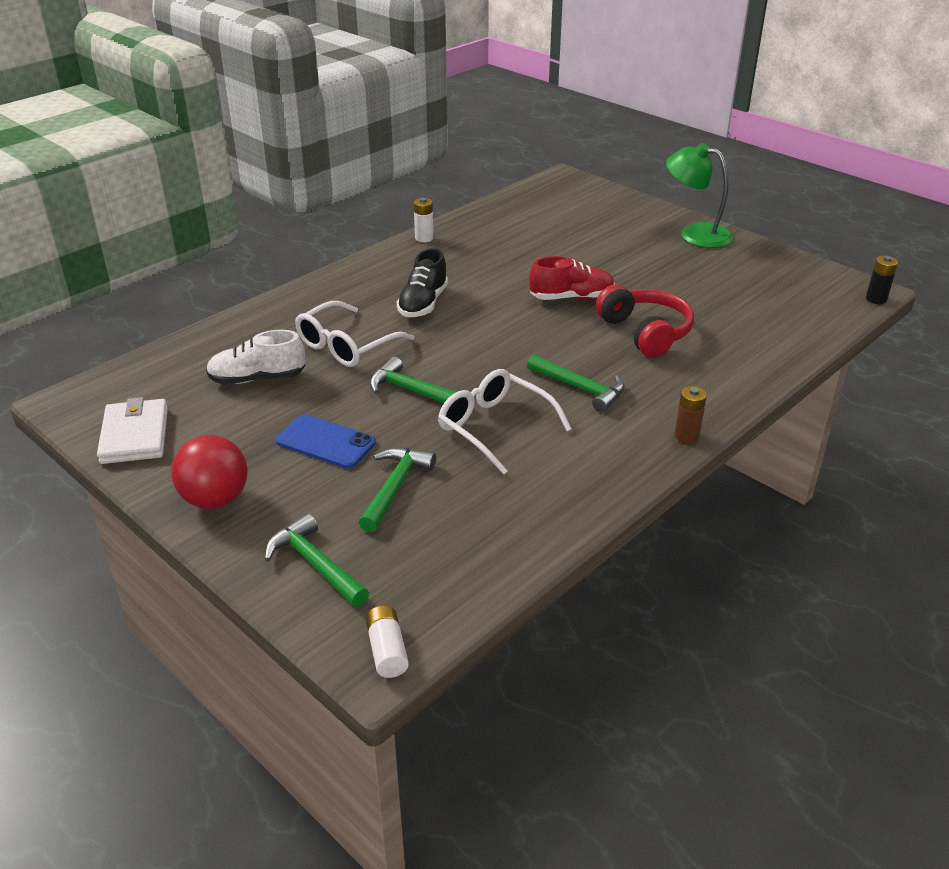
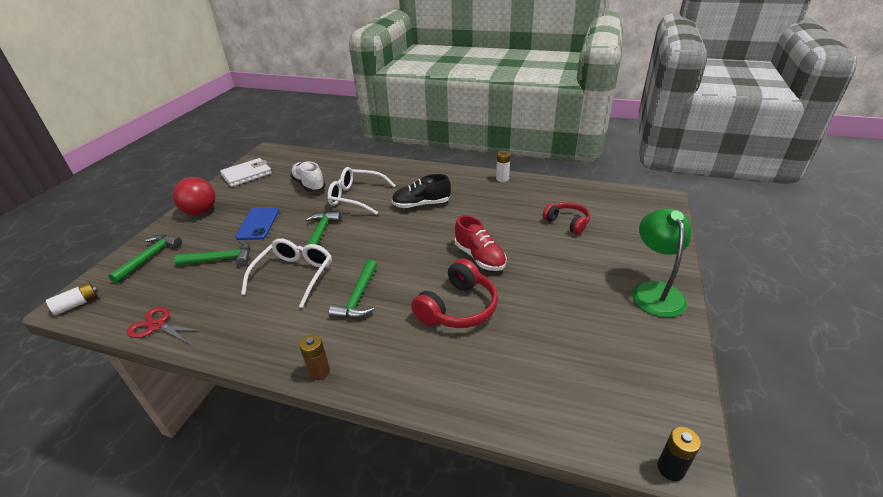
camera: 65 degrees right, 0 degrees up
none -> red scissors [127,307,203,344]
none -> red headphones [543,202,590,235]

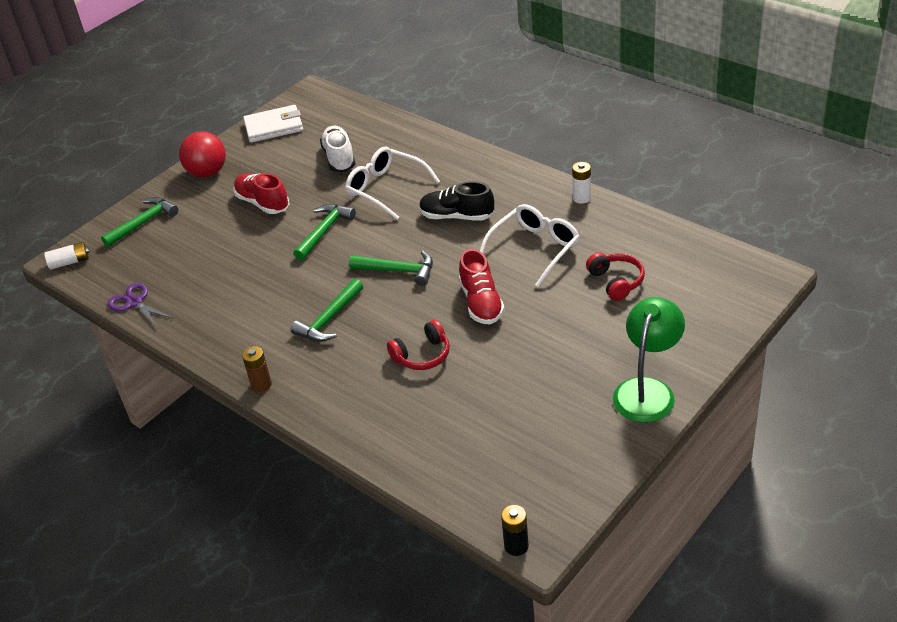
camera: 25 degrees right, 5 degrees up
red scissors [127,307,203,344] -> purple scissors [108,283,174,328]
green hammer [174,240,250,266] -> green hammer moved to [349,251,433,286]
blue phone [235,207,279,240] -> red shoe [233,173,289,214]
white glasses [241,238,332,308] -> white glasses moved to [480,204,580,287]
red headphones [411,259,498,328] -> red headphones [387,320,450,370], size x0.66

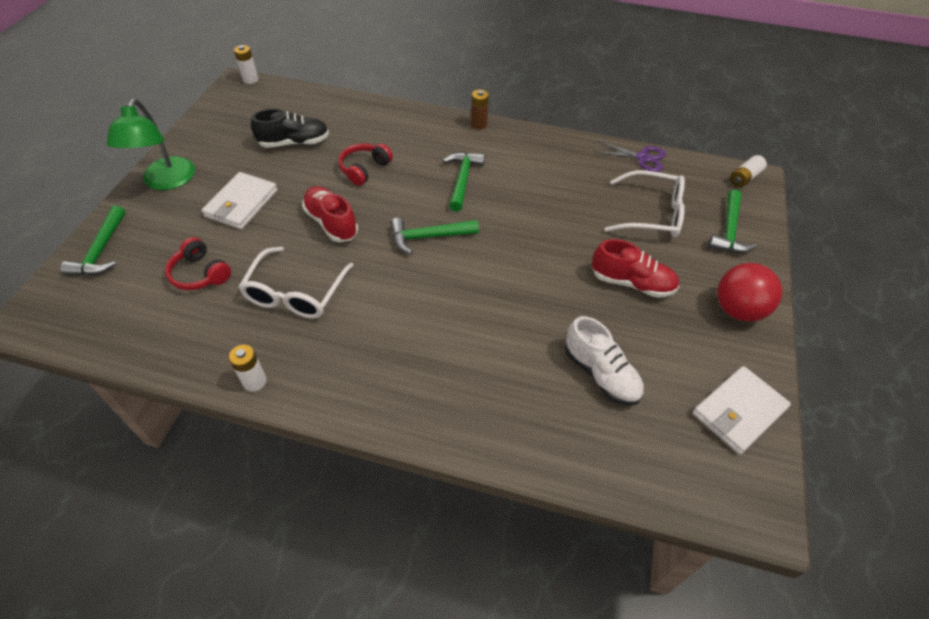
camera: 150 degrees right, 10 degrees up
green hammer [294,204,356,260] -> green hammer moved to [60,205,126,276]
white glasses [345,147,440,220] -> white glasses moved to [605,170,685,238]
black shoe [419,181,494,221] -> black shoe moved to [251,109,329,148]
black battery [501,505,529,556] -> white battery [234,45,259,84]
none -> white wallet [202,172,278,229]

